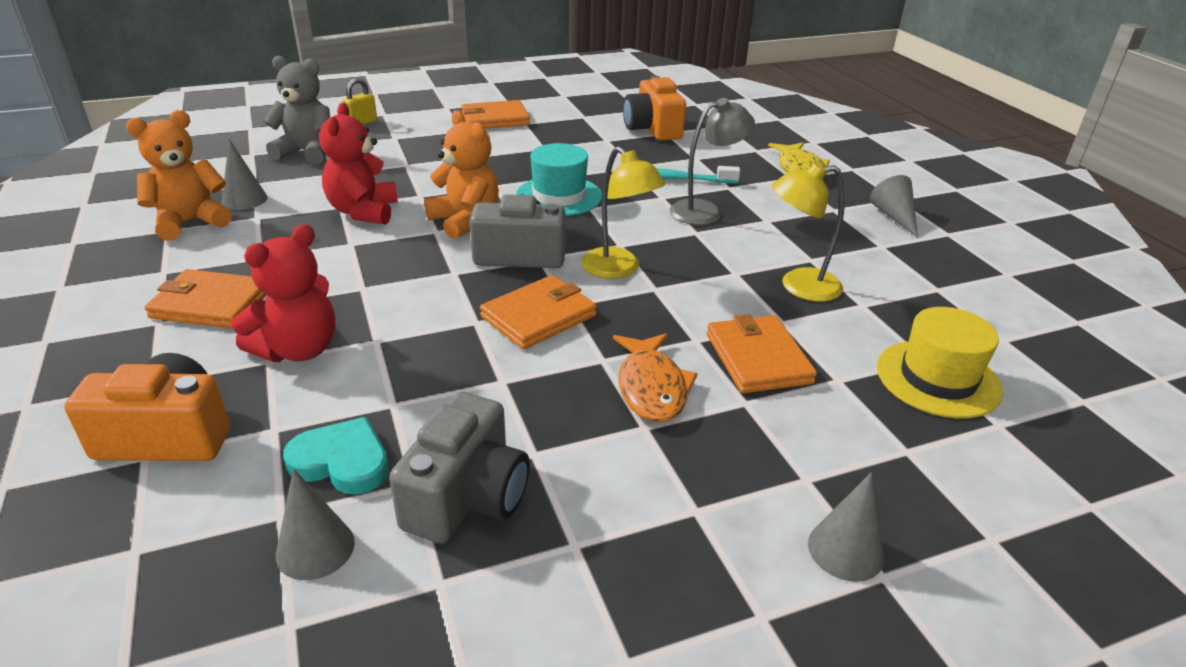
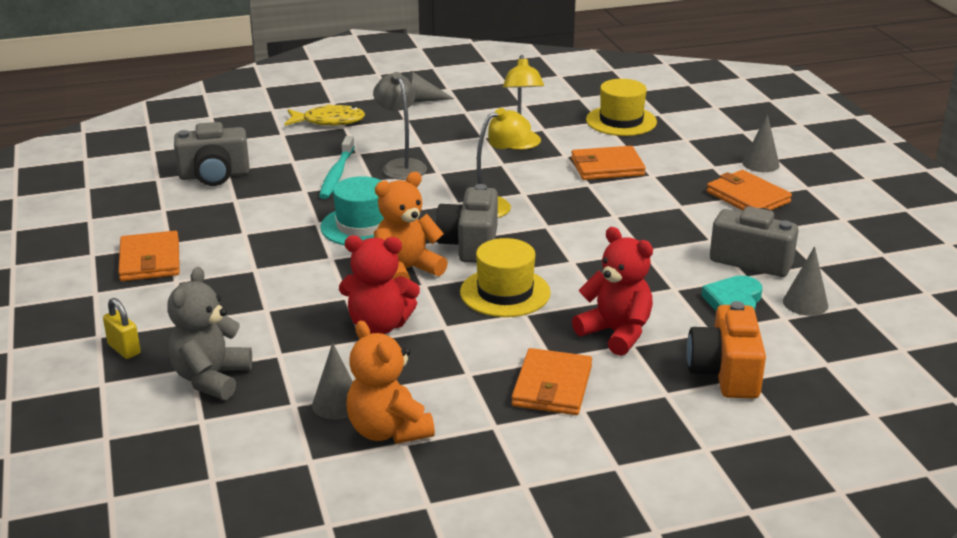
camera: 85 degrees left, 5 degrees down
orange wallet [480,275,597,349] -> orange wallet moved to [706,170,792,210]
orange fish [613,333,698,422] -> none
orange camera [623,75,686,141] -> grey camera [174,122,250,186]
none -> yellow hat [460,238,551,317]

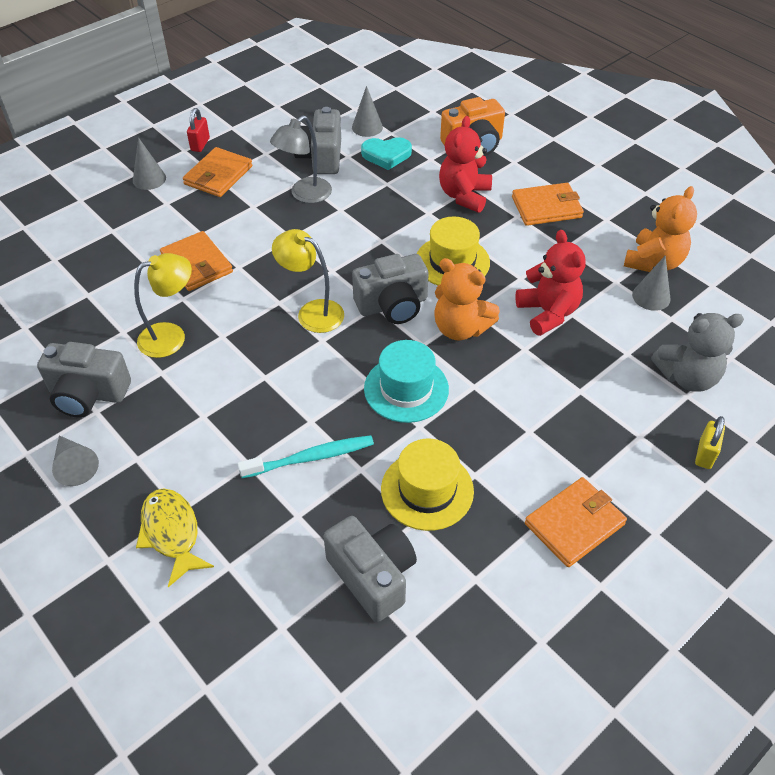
camera: 115 degrees left, 20 degrees up
grey lamp [373,72,427,180] -> grey lamp moved to [270,116,332,203]
yellow hat [586,79,657,136] -> yellow hat moved to [381,439,474,531]
none -> grey camera [37,342,131,418]
none -> red padlock [187,108,210,152]

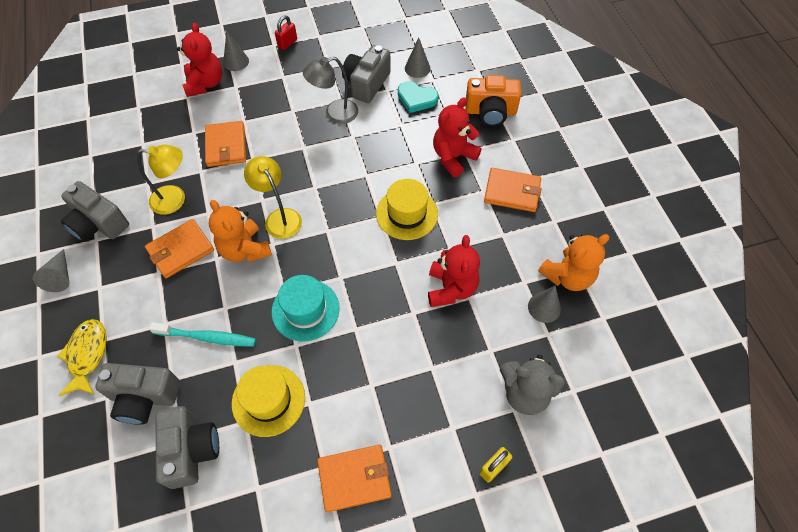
camera: 25 degrees right, 10 degrees up
orange wallet [183,147,252,197] -> orange wallet moved to [145,219,214,279]
grey camera [352,254,429,324] -> grey camera moved to [95,363,180,425]
orange teddy bear [435,258,500,340] -> orange teddy bear moved to [209,200,272,262]
none -> red teddy bear [177,23,222,97]

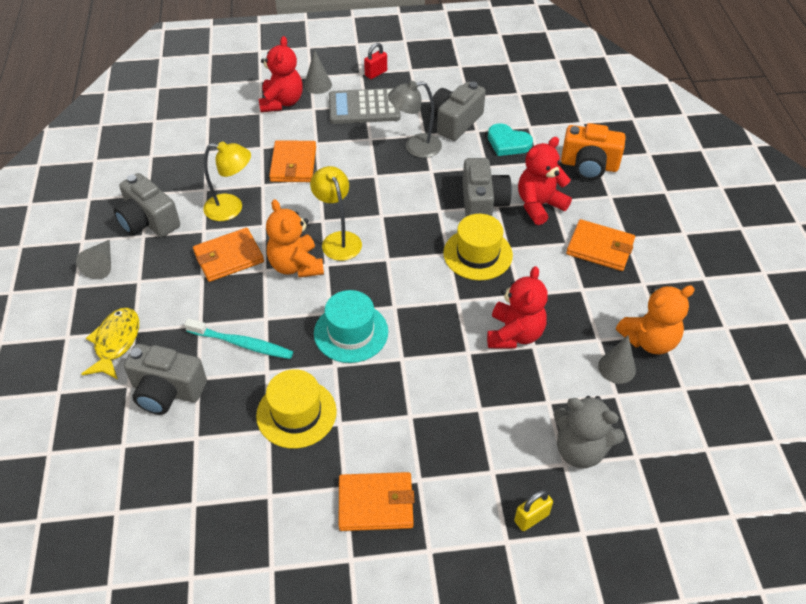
camera: 10 degrees right, 10 degrees down
grey camera [156,406,219,489] -> grey camera moved to [463,158,512,217]
grey cone [405,37,431,78] -> none
none -> grey calculator [329,88,401,124]

